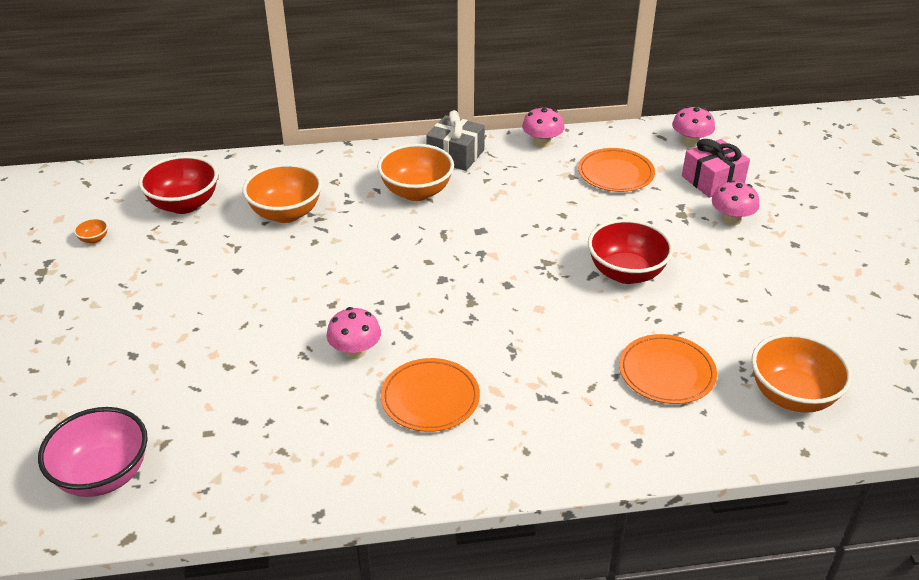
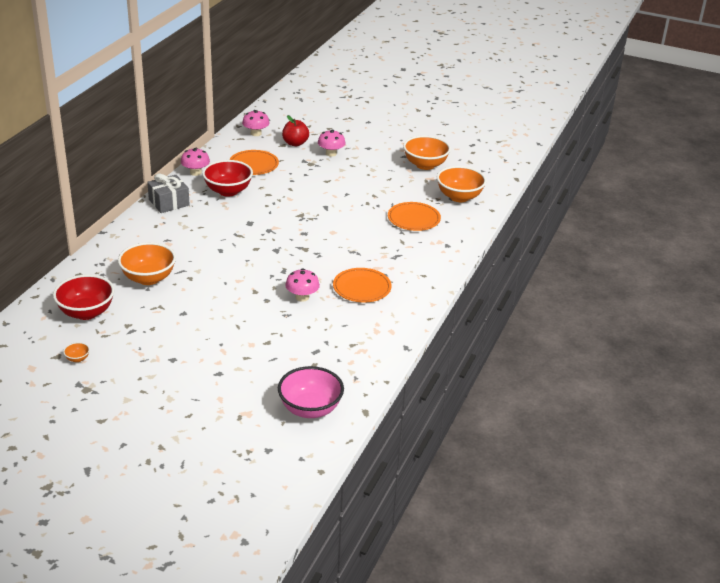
camera: 60 degrees left, 5 degrees down
orange bowl [377,144,454,201] -> orange bowl moved to [403,135,451,170]
red bowl [588,219,673,284] -> red bowl moved to [202,160,253,197]
pink gift [682,139,750,198] -> red apple [282,115,309,146]

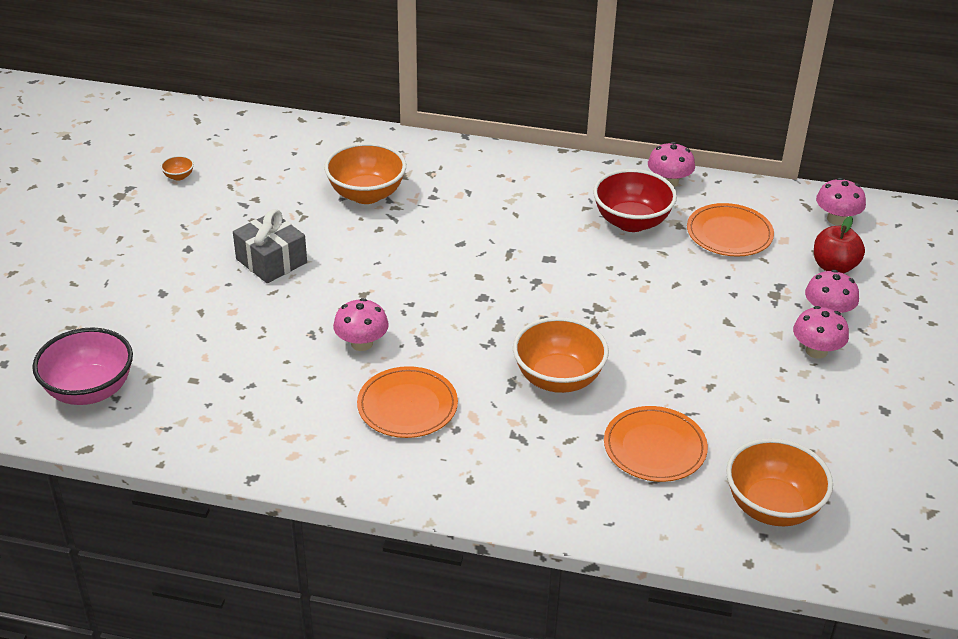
camera: 80 degrees right, 5 degrees up
red bowl [53,274,114,320] -> none
grey gift [147,173,190,213] -> grey gift moved to [233,209,307,283]
orange bowl [403,135,451,170] -> orange bowl moved to [513,317,609,393]
none -> pink mushroom [793,306,849,359]

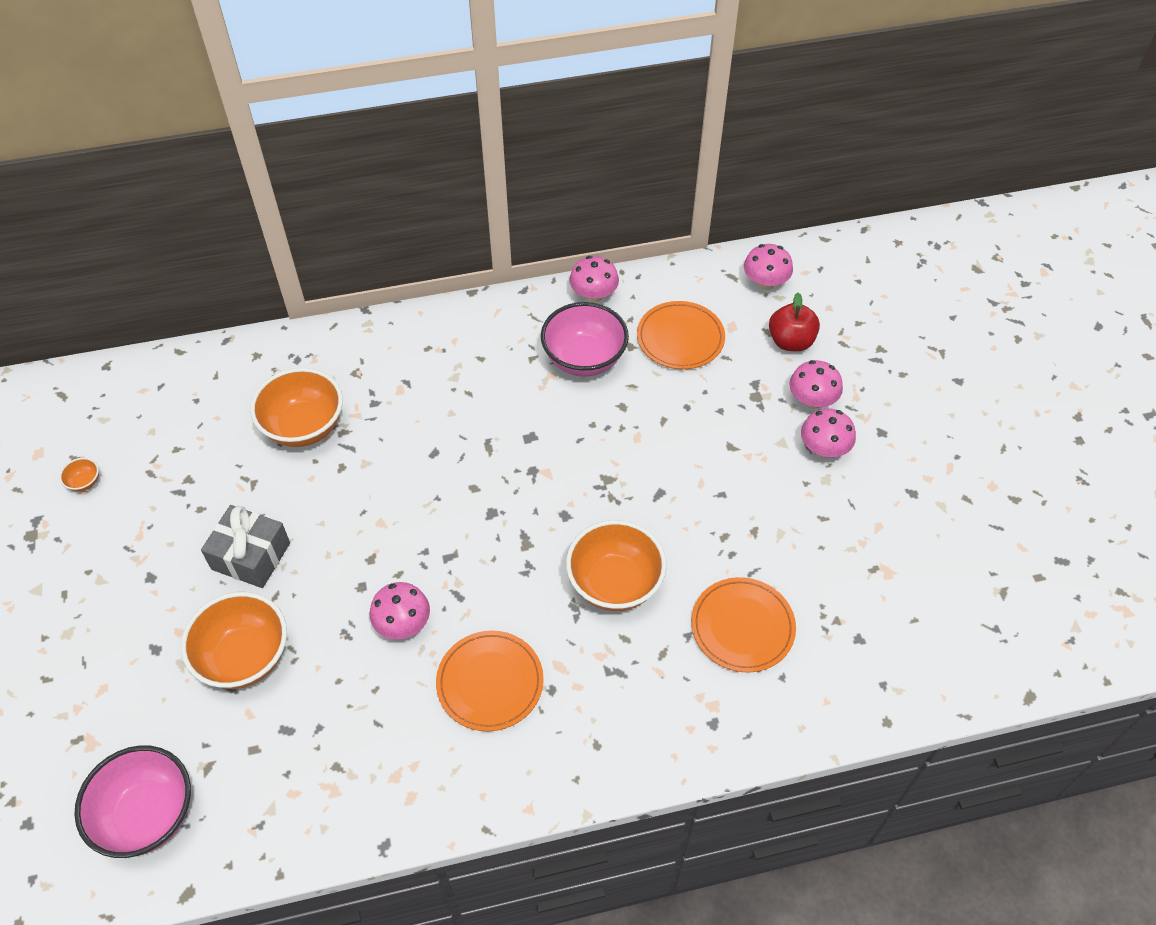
camera: 25 degrees left, 15 degrees up
red bowl [593,169,677,232] -> pink bowl [541,302,629,377]
orange bowl [726,438,833,526] -> orange bowl moved to [181,592,287,689]

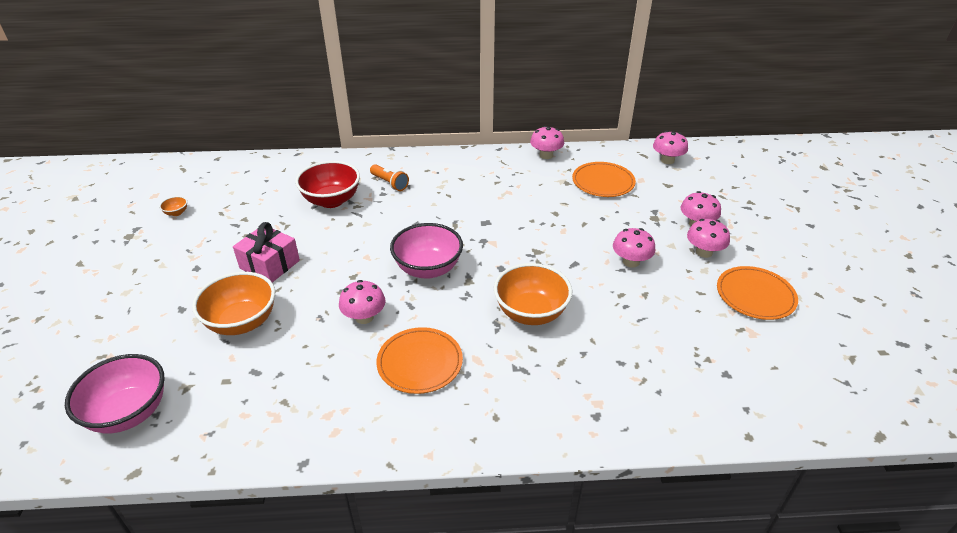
camera: 10 degrees right, 15 degrees down
grey gift [201,505,290,588] -> pink gift [233,222,300,282]
orange bowl [250,368,343,447] -> red bowl [295,161,360,208]
pink bowl [541,302,629,377] -> pink bowl moved to [390,223,463,279]
orange plate [691,577,796,672] -> orange plate moved to [717,266,798,320]
red apple [769,293,820,351] -> none
none -> orange flashlight [370,164,409,191]
none -> pink mushroom [613,228,655,268]

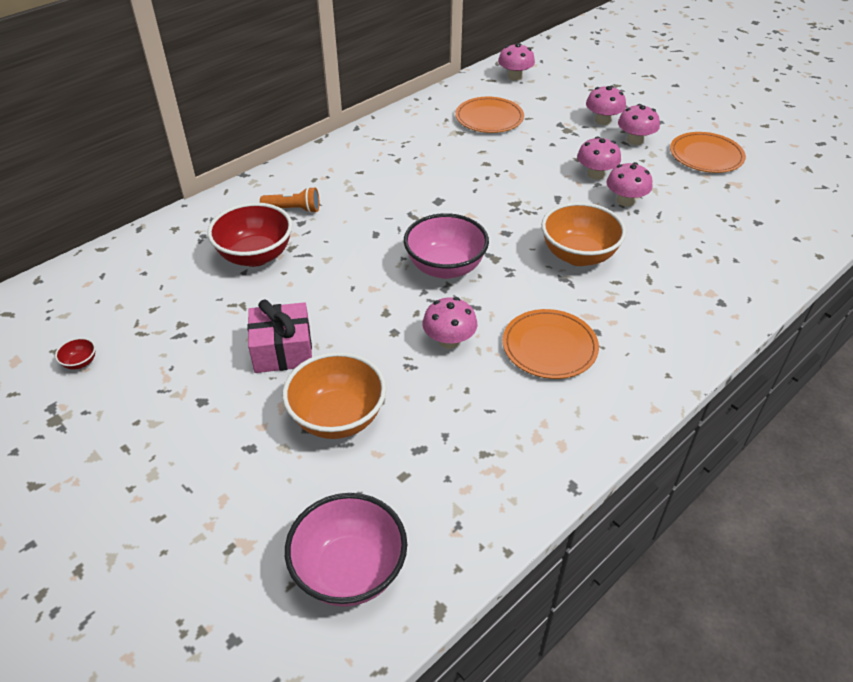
camera: 40 degrees left, 5 degrees up
orange bowl [159,196,187,216] -> red bowl [55,338,96,370]
pink mushroom [530,126,564,159] -> pink mushroom moved to [606,162,652,206]

